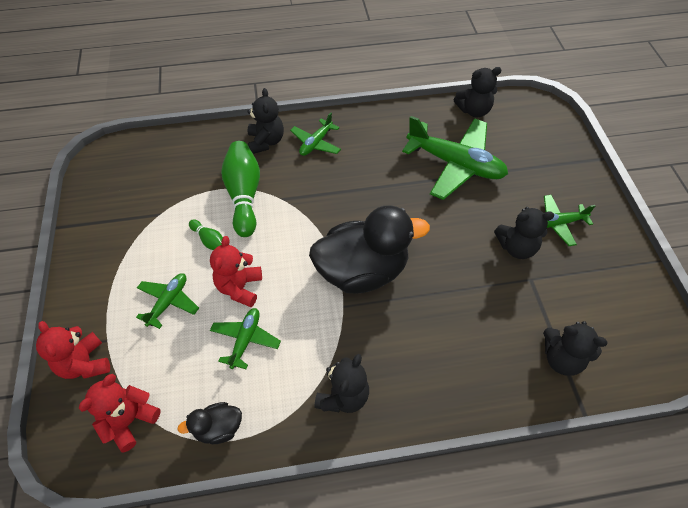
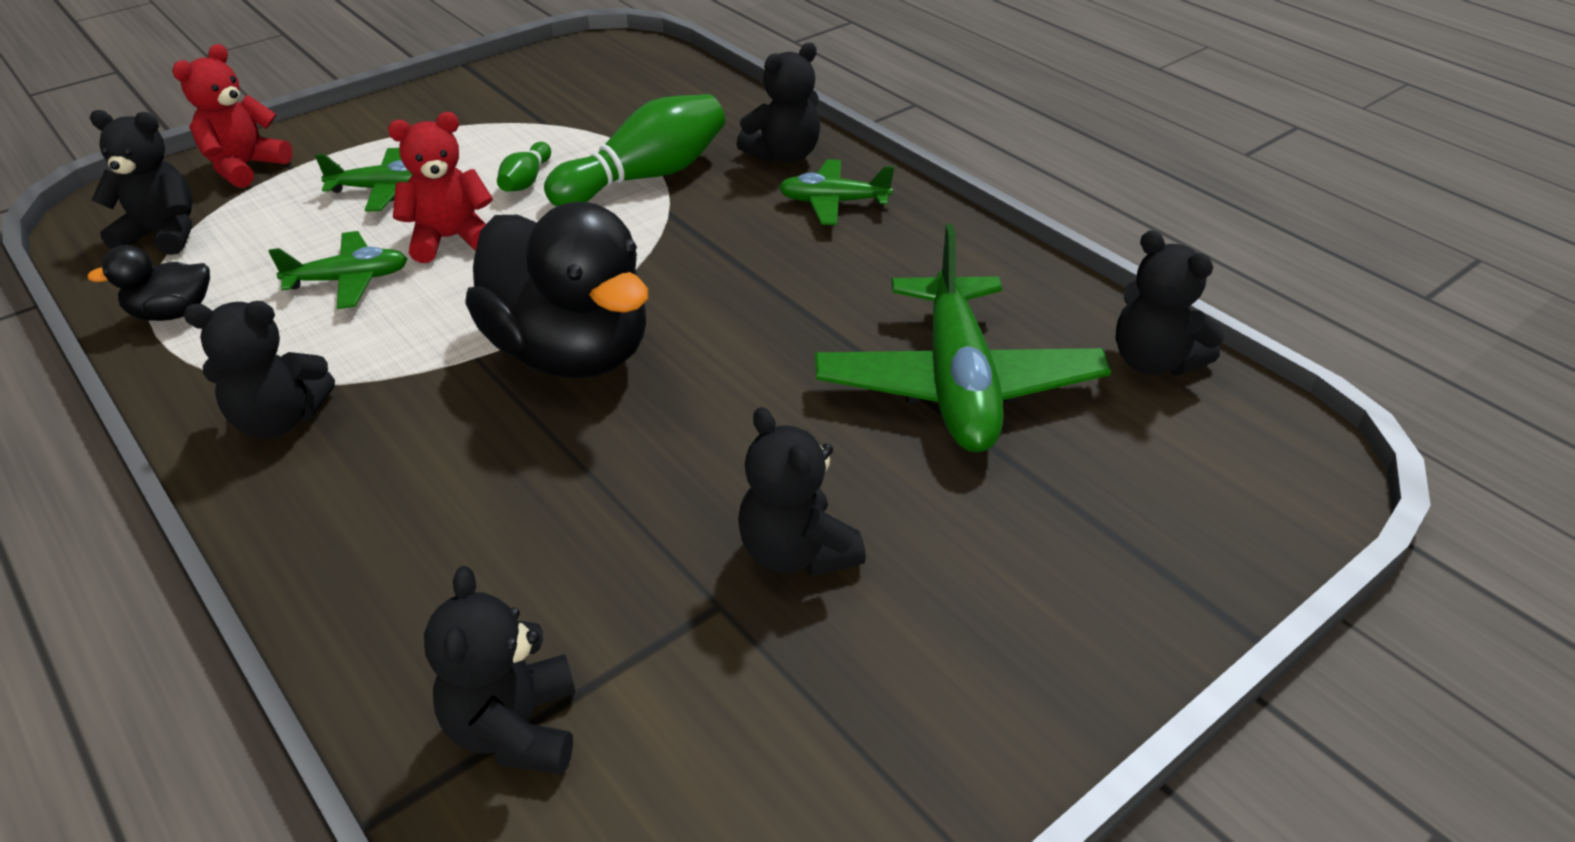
camera: 60 degrees right, 15 degrees down
red teddy bear [79,374,161,452] -> black teddy bear [90,110,192,255]
black duck [177,402,242,444] -> black duck turned 60 degrees counterclockwise [87,245,210,321]
green plane [544,195,595,246] -> none

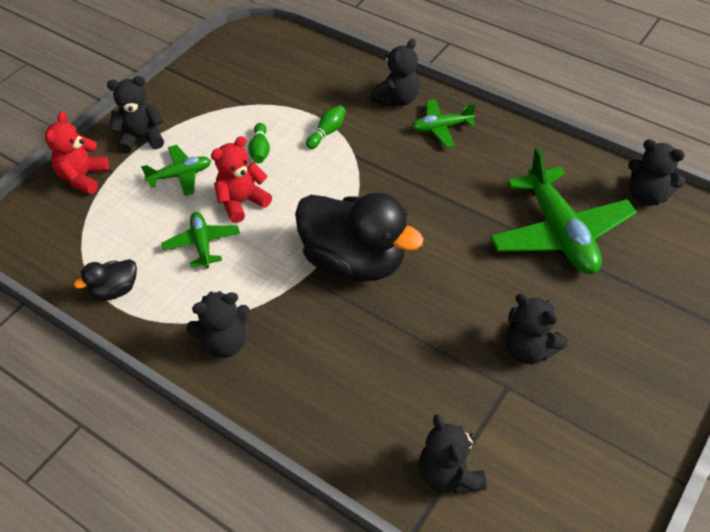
camera: 15 degrees left, 10 degrees up
black teddy bear [90,110,192,255] -> black teddy bear moved to [107,76,164,154]
green plane [269,231,407,309] -> green plane turned 75 degrees counterclockwise [162,212,240,268]
green bowling pin [544,94,725,206] -> green bowling pin [306,105,346,149], size x0.49

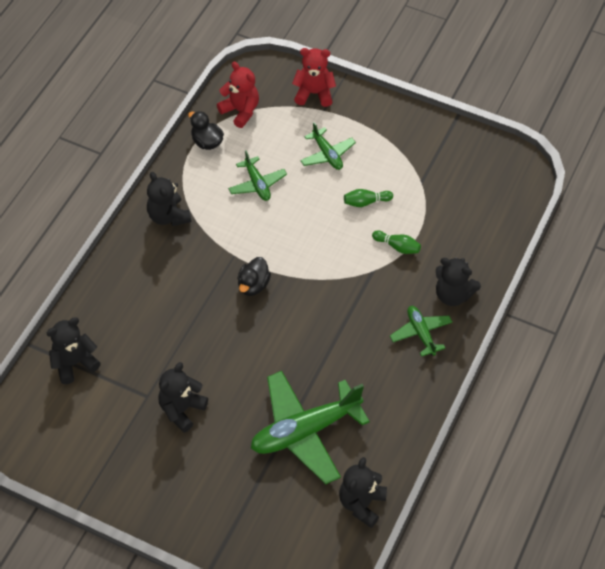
camera: 80 degrees right, 5 degrees up
black teddy bear [107,76,164,154] -> none
green plane [162,212,240,268] -> green plane turned 90 degrees clockwise [228,150,287,201]
red teddy bear [211,136,272,223] -> red teddy bear moved to [217,62,259,128]
black duck [295,193,424,282] -> black duck [237,257,271,296], size x0.45

